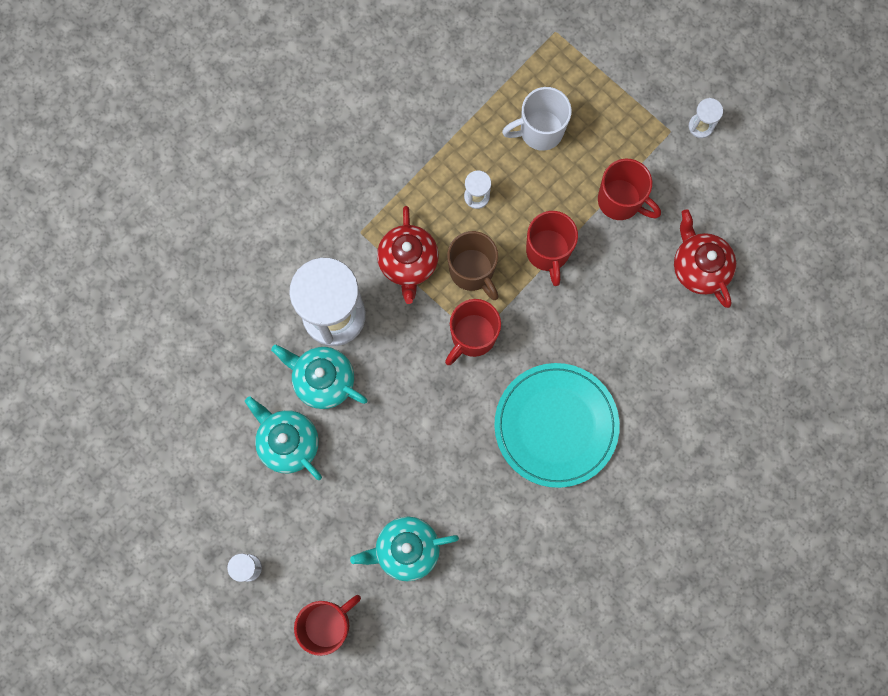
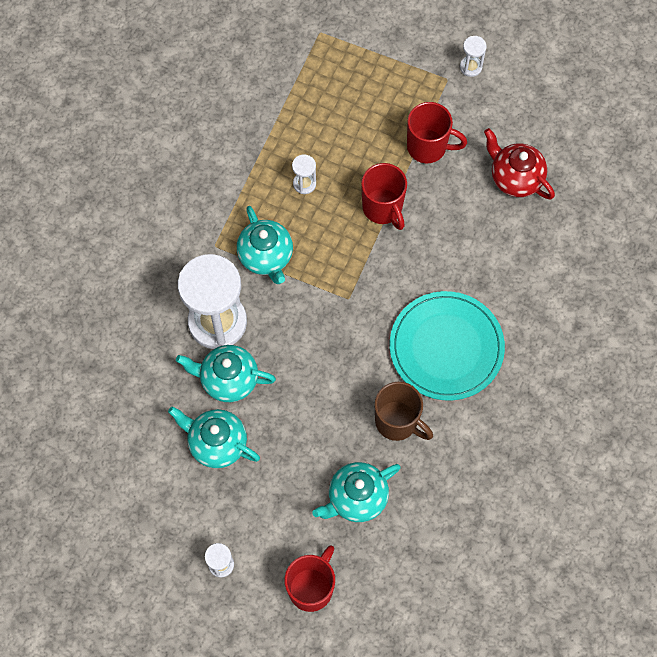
camera: 20 degrees left, 10 degrees down
red teapot [377,206,439,304] -> turquoise teapot [237,206,293,284]
red mug [445,299,501,365] -> none
brown mug [447,231,498,300] -> brown mug moved to [375,382,433,441]
white mug [502,87,572,151] -> none

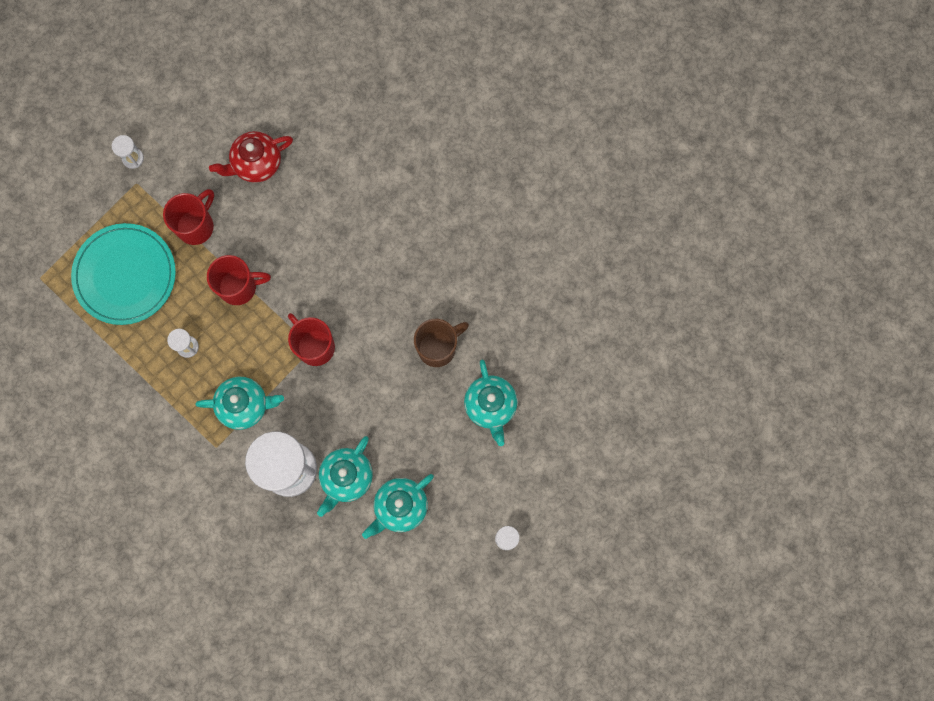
camera: 70 degrees left, 10 degrees up
red mug [284,546,335,612] -> red mug moved to [288,313,335,366]
turquoise plate [390,291,505,400] -> turquoise plate moved to [71,223,176,325]

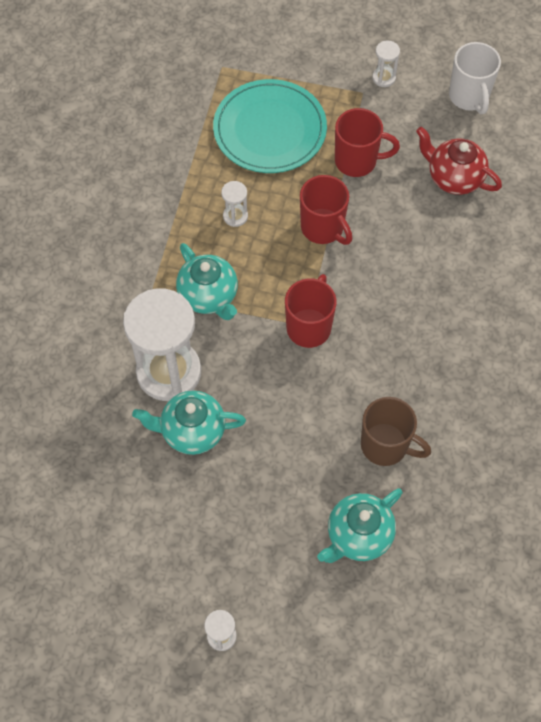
camera: 60 degrees right, 15 degrees down
turquoise teapot [362,474,434,539] -> none
none -> white mug [449,42,501,114]

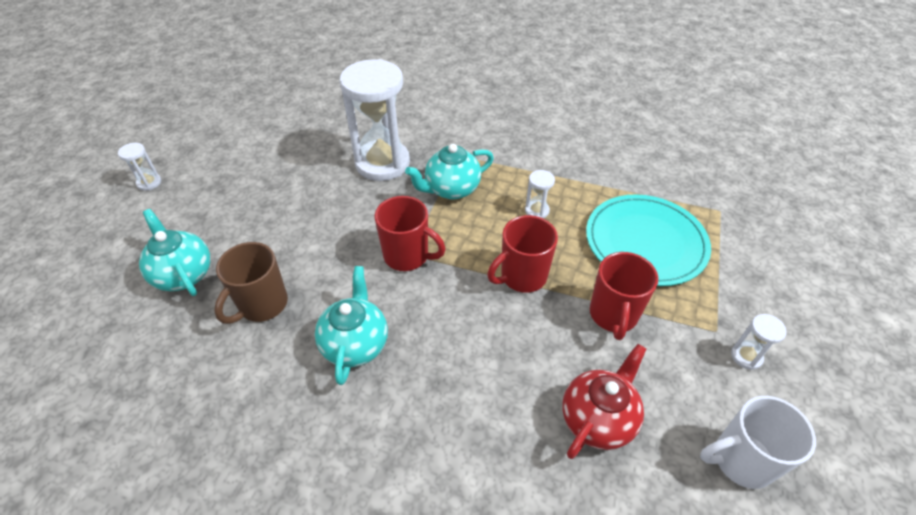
camera: 95 degrees right, 15 degrees down
turquoise teapot [132,391,246,455] -> turquoise teapot moved to [315,266,388,385]

